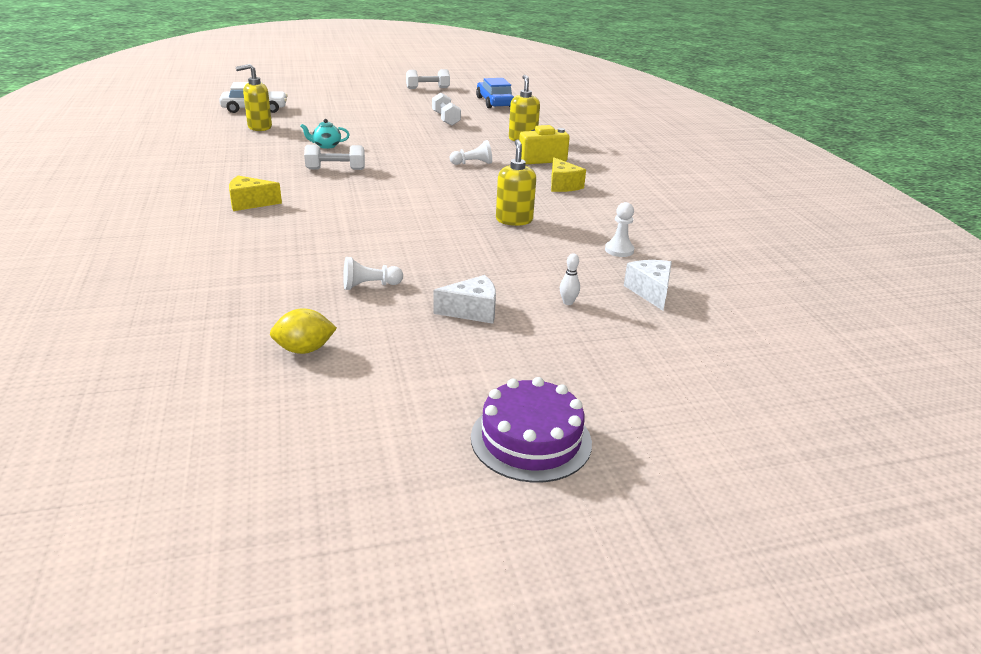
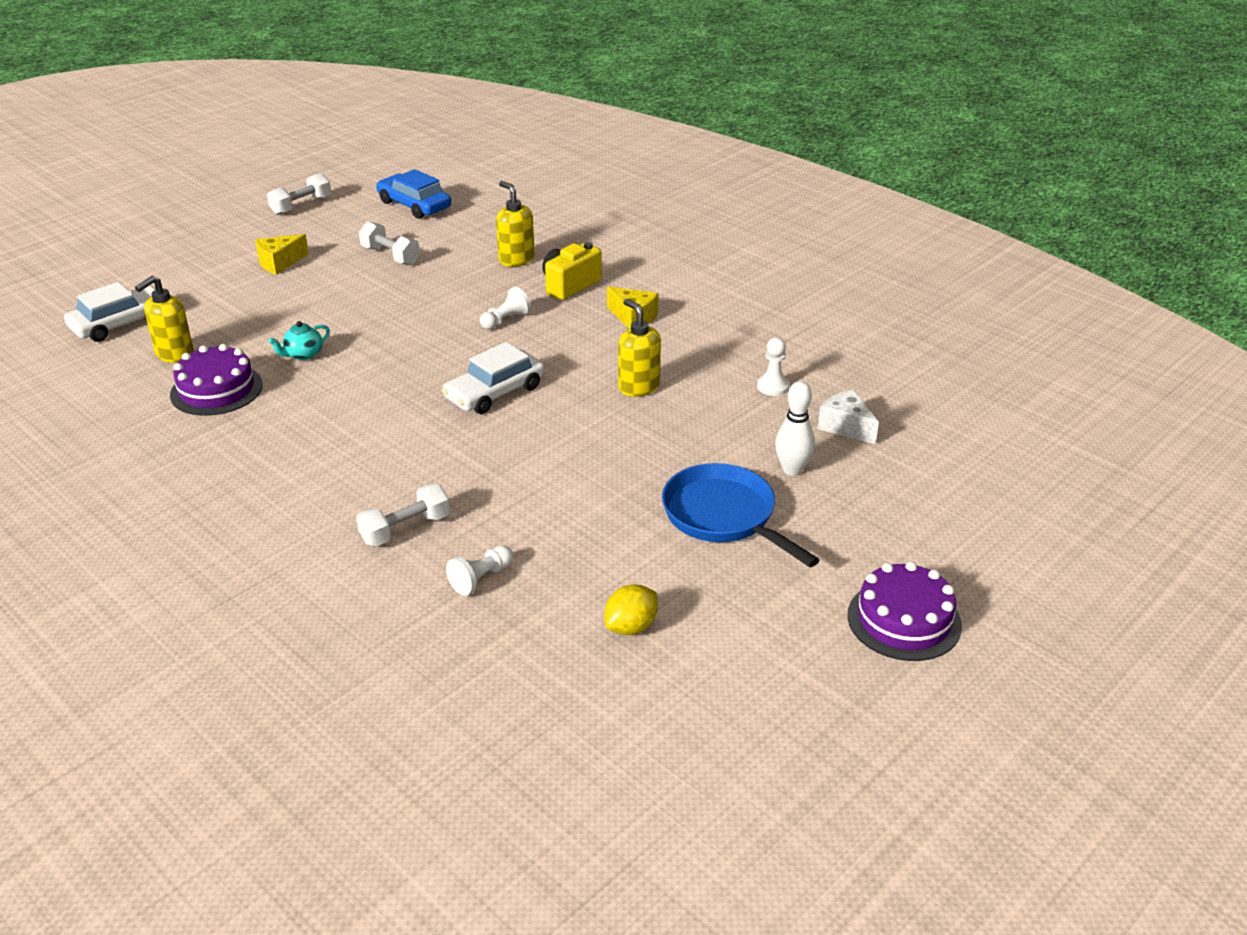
camera: 30 degrees left, 5 degrees up
yellow cheese [229,176,282,211] -> yellow cheese moved to [255,234,309,275]
white dumbbell [304,145,365,170] -> white dumbbell moved to [356,483,450,546]
white pawn [343,257,403,290] -> white pawn moved to [446,545,514,596]
white cheese [433,275,496,324] -> blue pan [662,463,819,567]
white bowling pin [560,254,580,305] -> white bowling pin [775,381,815,476], size x1.81
none -> purple cake [170,344,263,416]
none -> white car [442,342,545,414]

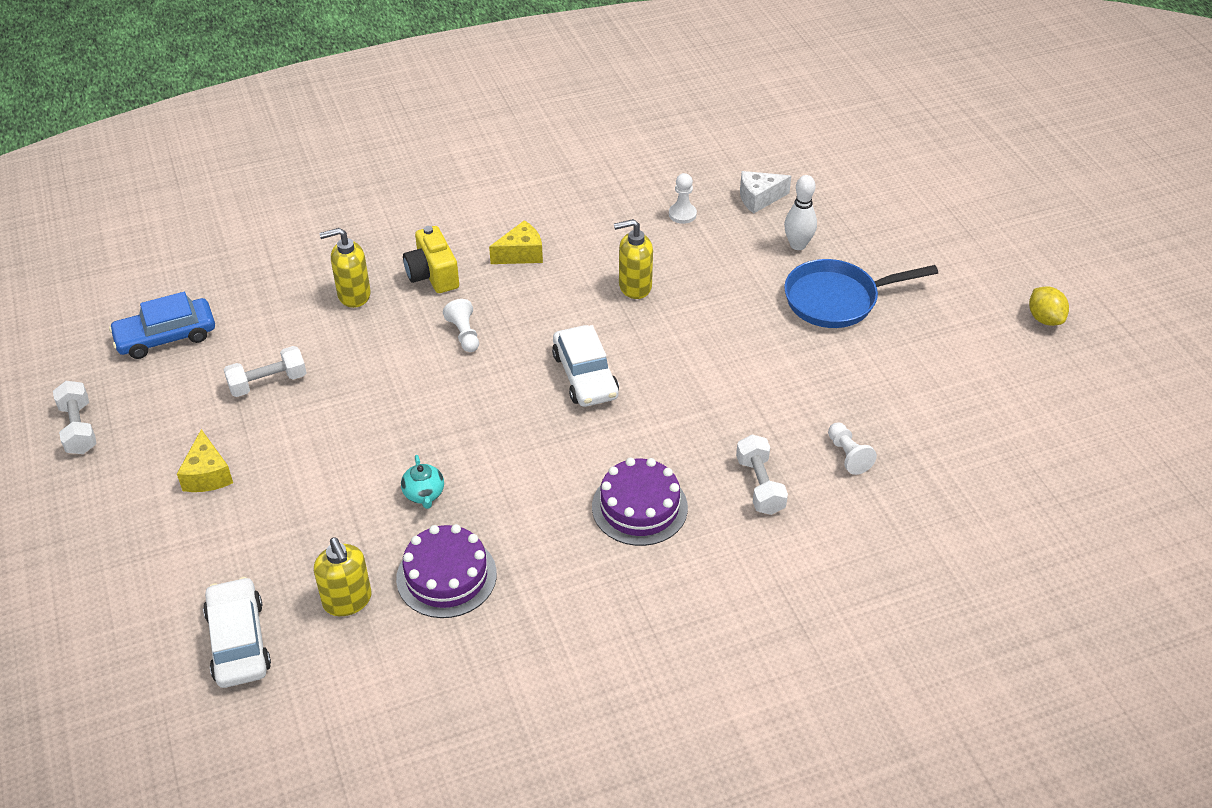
camera: 65 degrees left, 10 degrees up
yellow lemon [604,584,658,635] -> yellow lemon moved to [1029,286,1069,326]
purple cake [847,561,962,661] -> purple cake moved to [592,457,688,546]

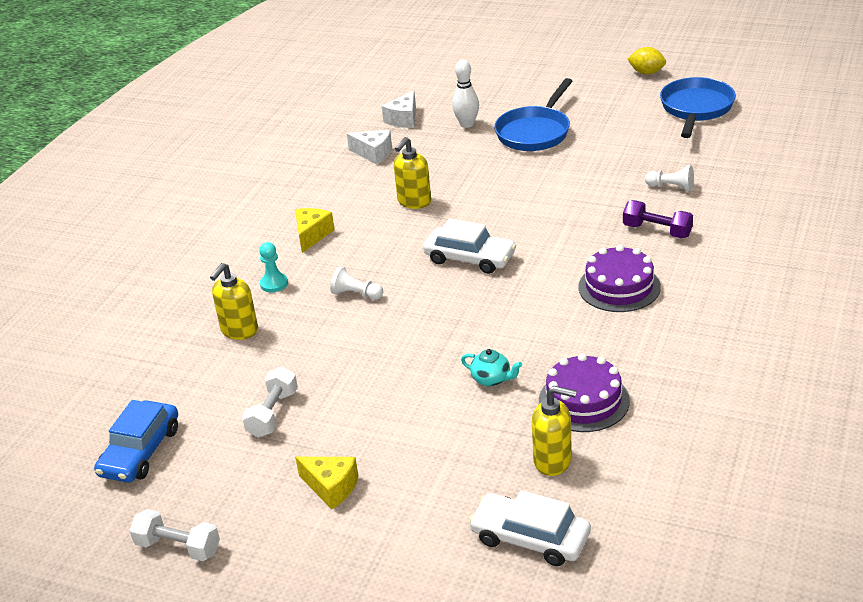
camera: 45 degrees left, 10 degrees down
yellow camera [403,226,459,293] -> turquoise pawn [259,242,288,292]
white pawn [669,173,697,224] -> white cheese [347,130,392,164]
white dumbbell [736,435,788,515] -> purple dumbbell [623,200,693,238]
none -> blue pan [660,77,736,138]

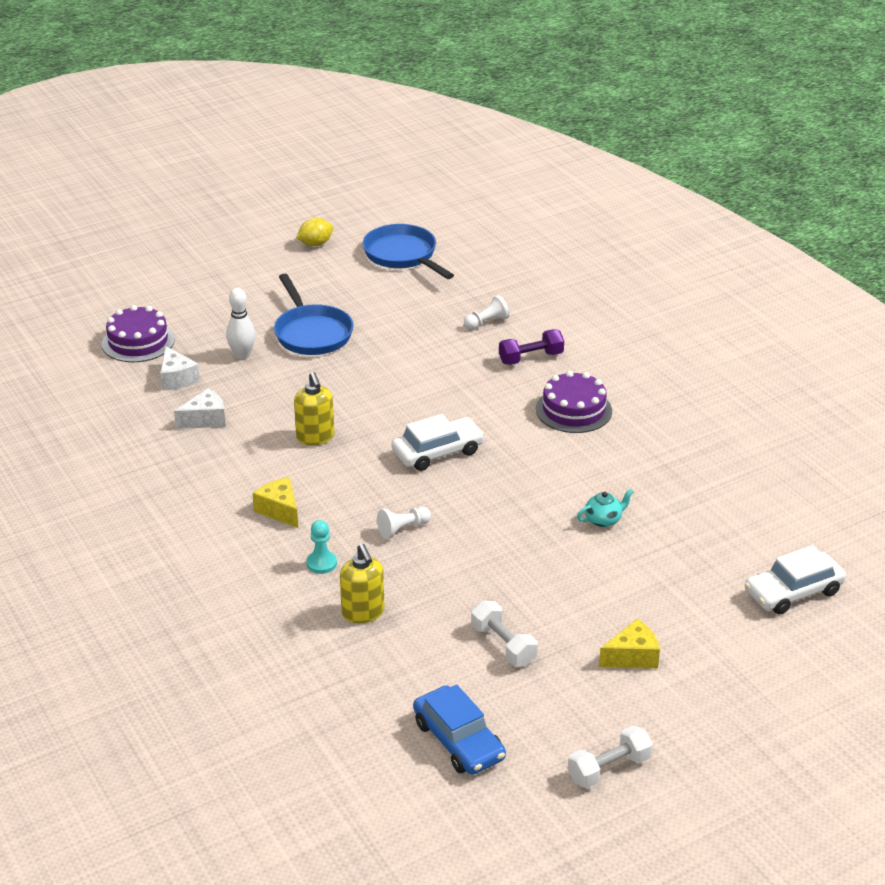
camera: 55 degrees left, 0 degrees up
yellow soap dispenser [532,386,577,476] -> none
purple cake [539,353,630,432] -> purple cake moved to [102,305,175,362]

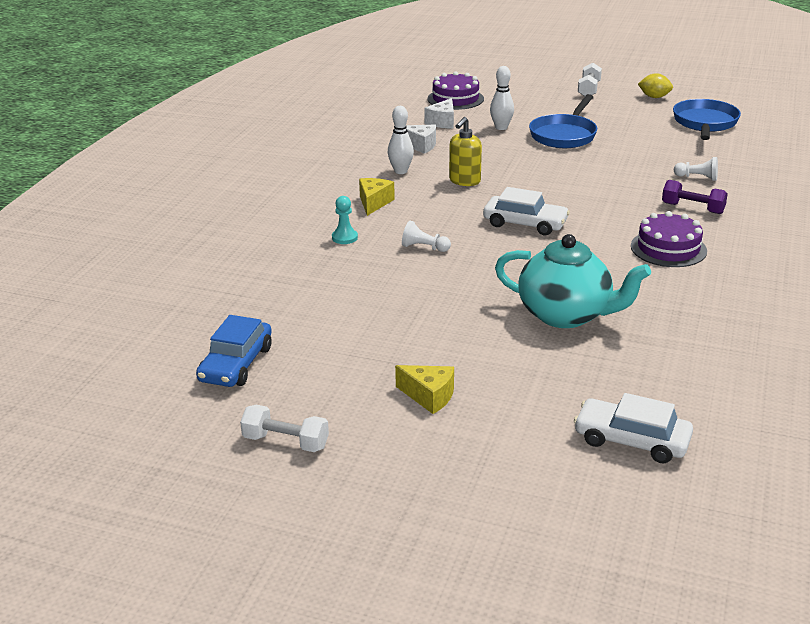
camera: 50 degrees right, 5 degrees down
yellow soap dispenser [340,544,384,623] -> none
white dumbbell [471,601,538,666] -> white dumbbell moved to [578,63,602,96]
turquoise teapot [577,489,633,527] -> turquoise teapot [495,234,651,328], size x2.48
none -> white bowling pin [388,106,414,174]

